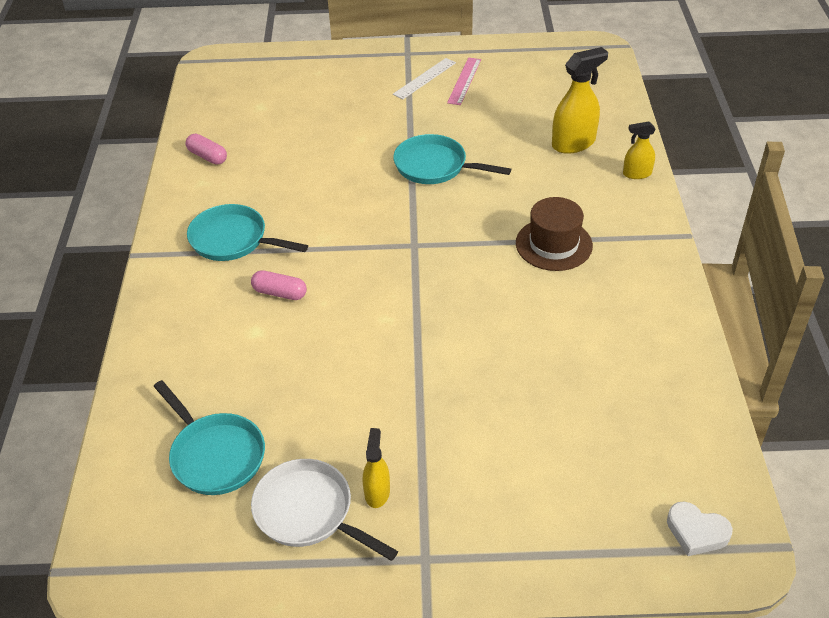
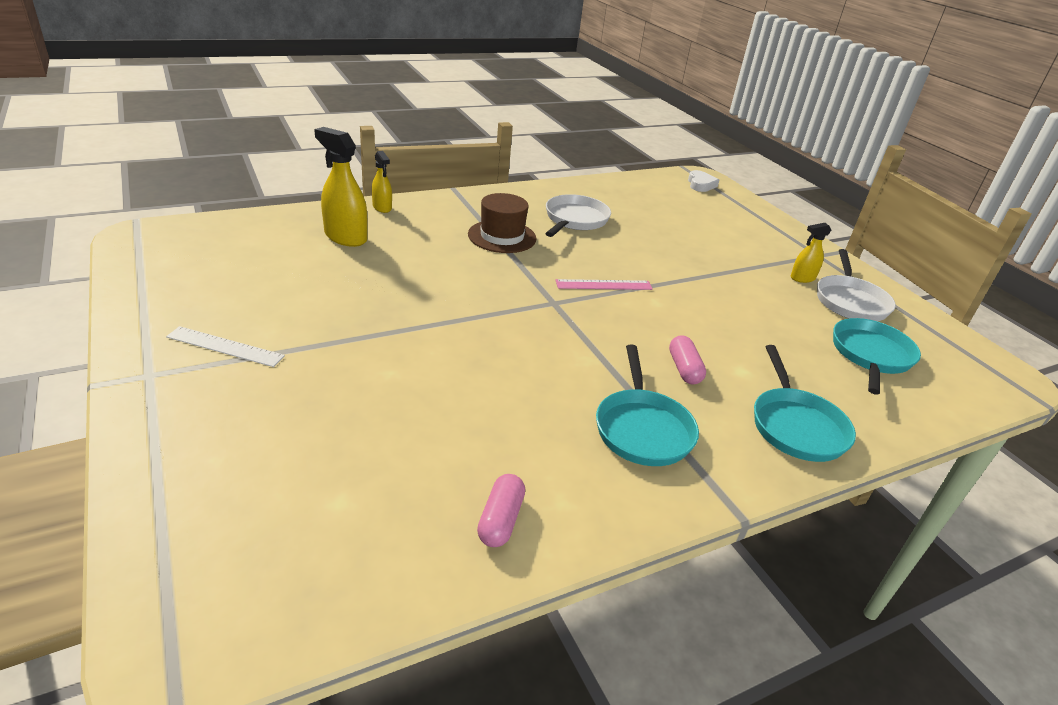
camera: 120 degrees left, 10 degrees down
turquoise pan [393,134,511,184] -> turquoise pan moved to [754,345,856,462]
pink ruler [447,57,481,105] -> pink ruler moved to [555,279,653,290]
none -> white pan [545,194,611,237]

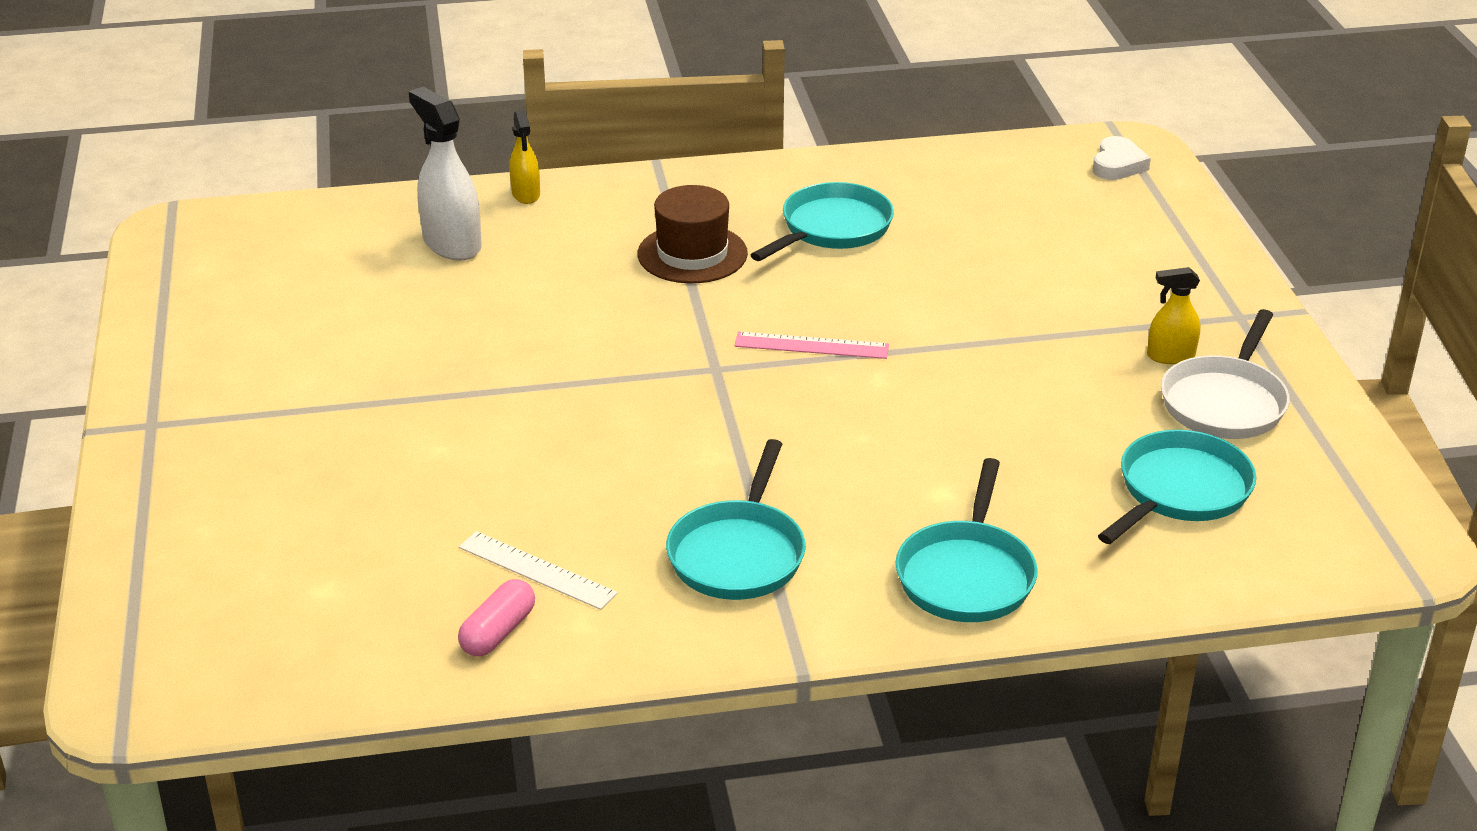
camera: 20 degrees right, 0 degrees up
white ruler [166,326,285,367] -> white ruler moved to [459,531,618,610]
yellow spray bottle [314,127,367,247] -> white spray bottle [409,87,482,260]
white pan [545,194,611,237] -> turquoise pan [751,182,894,261]
pink capsule [669,335,706,385] -> none

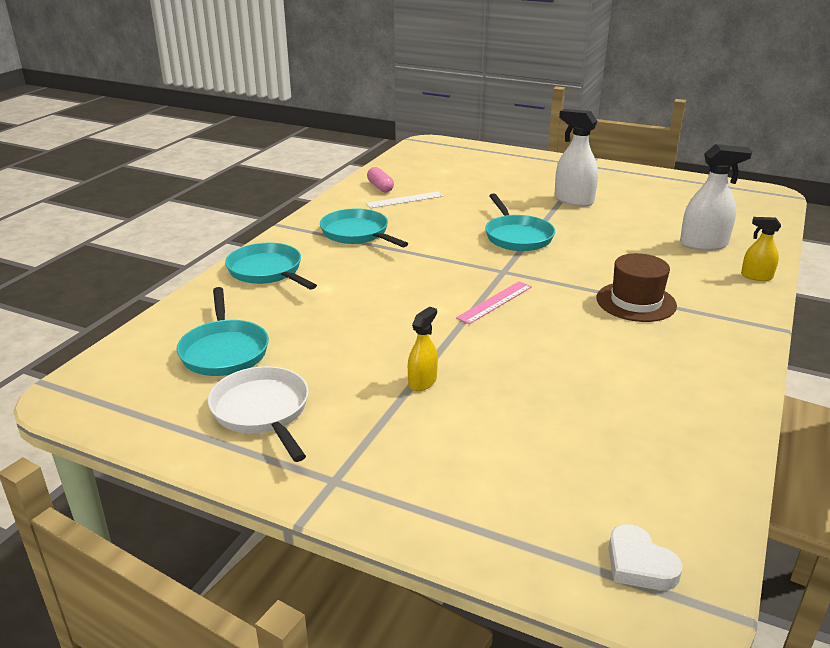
camera: 125 degrees right, 5 degrees down
turquoise pan [751,182,894,261] -> turquoise pan moved to [485,194,555,251]
yellow spray bottle [1147,267,1200,364] -> yellow spray bottle moved to [408,306,438,391]
none -> white spray bottle [554,109,598,207]

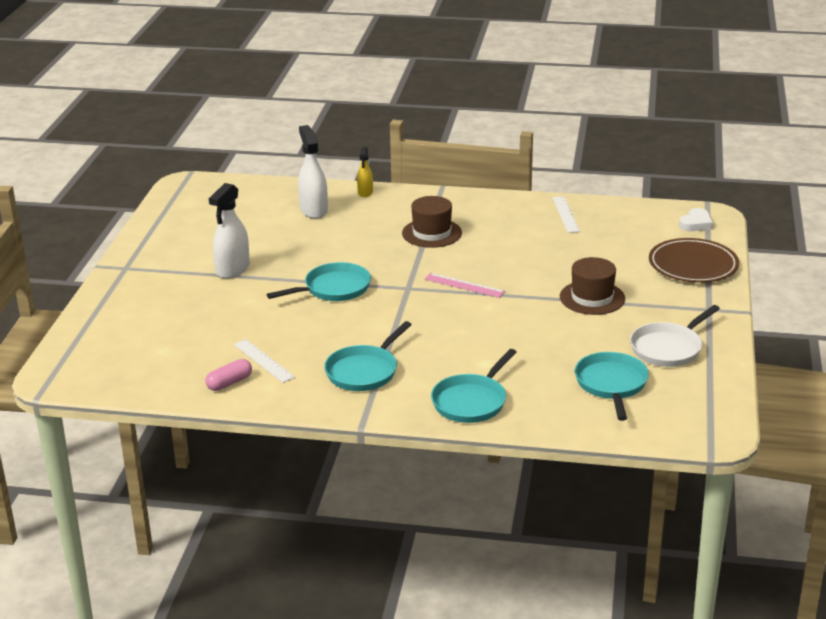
camera: 105 degrees left, 0 degrees up
turquoise pan [177,287,269,376] -> turquoise pan turned 60 degrees counterclockwise [575,352,649,421]
yellow spray bottle [408,306,438,391] -> brown hat [560,257,625,315]
none -> white ruler [552,196,580,233]
none -> brown plate [649,238,739,283]

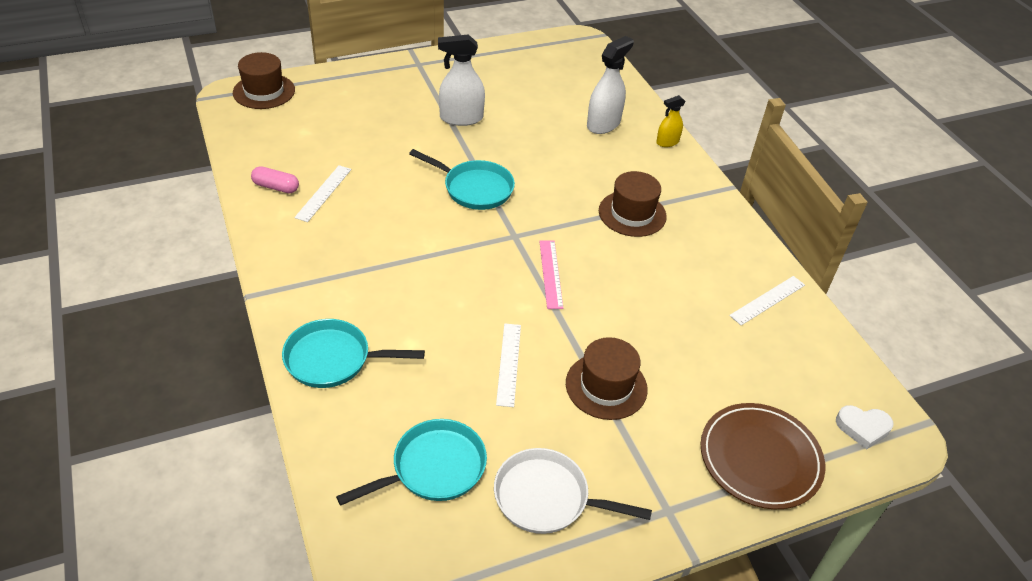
camera: 55 degrees right, 15 degrees up
turquoise pan [324,321,412,391] -> none
none -> brown hat [233,52,295,109]
none -> white ruler [496,324,521,407]

